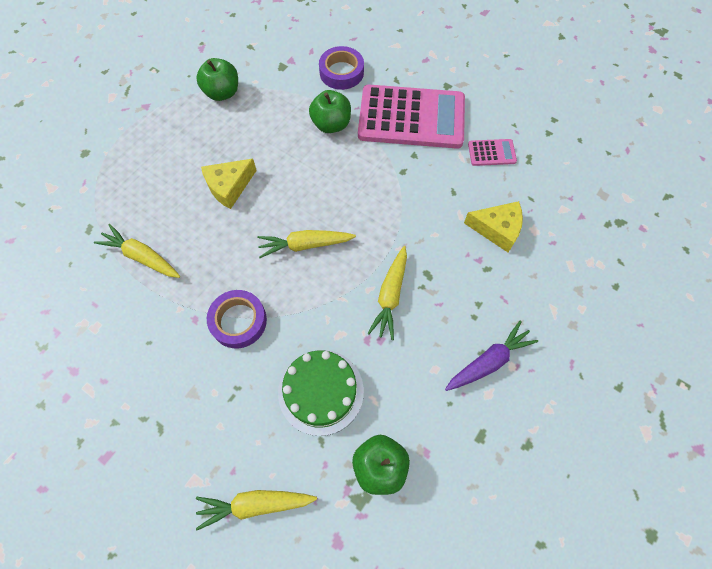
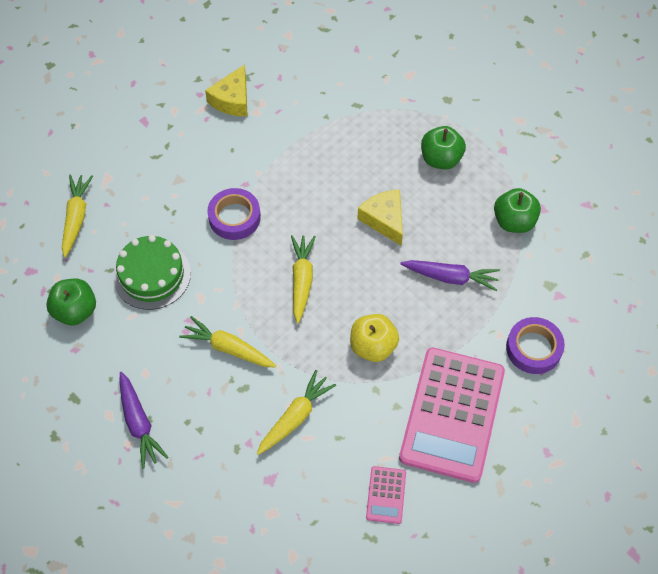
camera: 100 degrees right, 5 degrees down
yellow carrot [94,224,180,278] -> yellow carrot moved to [257,370,336,455]
green apple [309,90,351,133] -> green apple moved to [421,126,466,170]
yellow cheese [464,201,523,252] -> yellow cheese moved to [205,64,248,116]
none -> yellow apple [350,314,399,362]
none -> purple carrot [400,260,500,291]

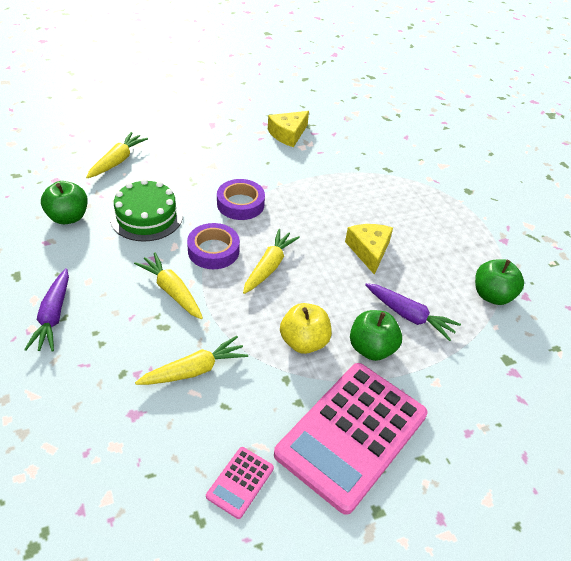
camera: 20 degrees right, 15 degrees down
green apple [421,126,466,170] -> green apple moved to [350,310,402,361]
purple tape [506,317,565,374] -> purple tape moved to [187,223,240,269]

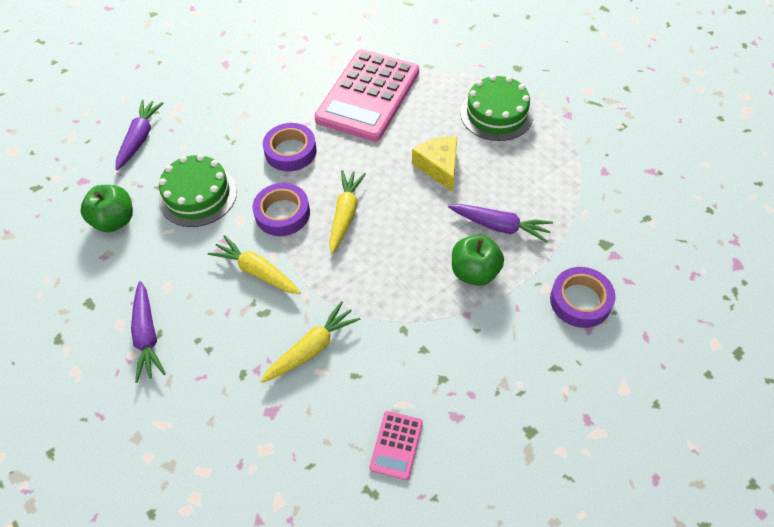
camera: 10 degrees left, 10 degrees up
yellow carrot [86,132,148,178] -> purple carrot [116,100,163,170]
yellow cheese [268,111,309,147] -> none
pink calculator [274,363,428,515] -> pink calculator moved to [314,49,419,142]
yellow apple [280,303,332,354] -> none
green apple [475,259,524,305] -> none
none -> green cake [460,75,533,141]
none -> purple tape [550,267,616,328]

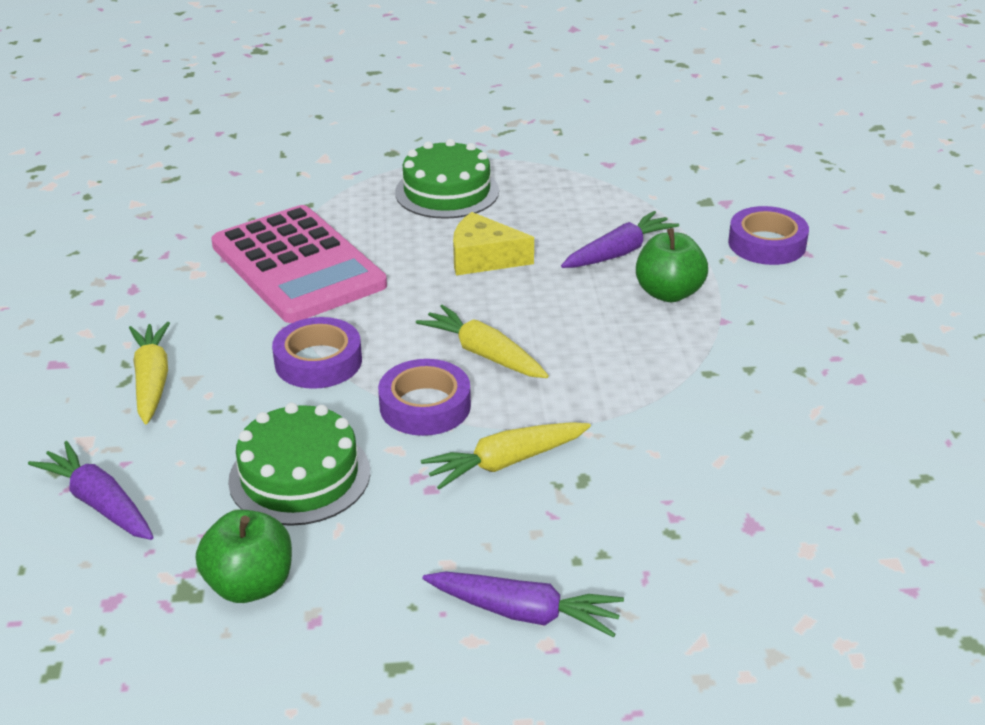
camera: 60 degrees left, 20 degrees down
yellow carrot [261,301,361,383] -> yellow carrot moved to [129,322,170,424]
pink calculator [369,411,423,480] -> none

